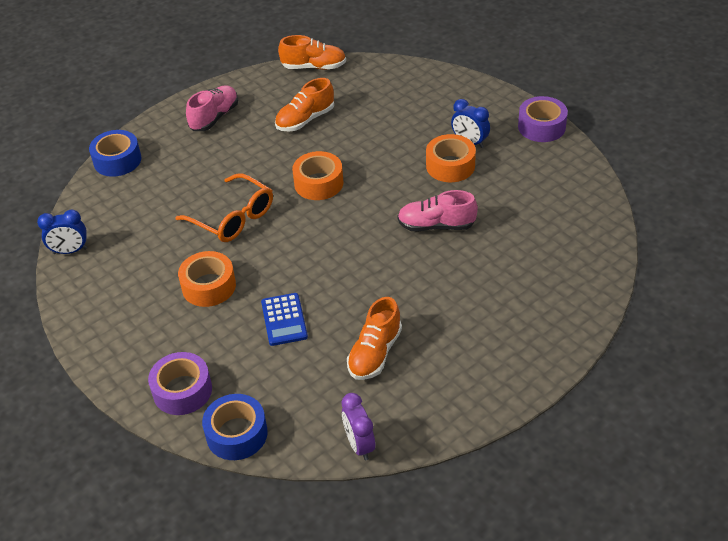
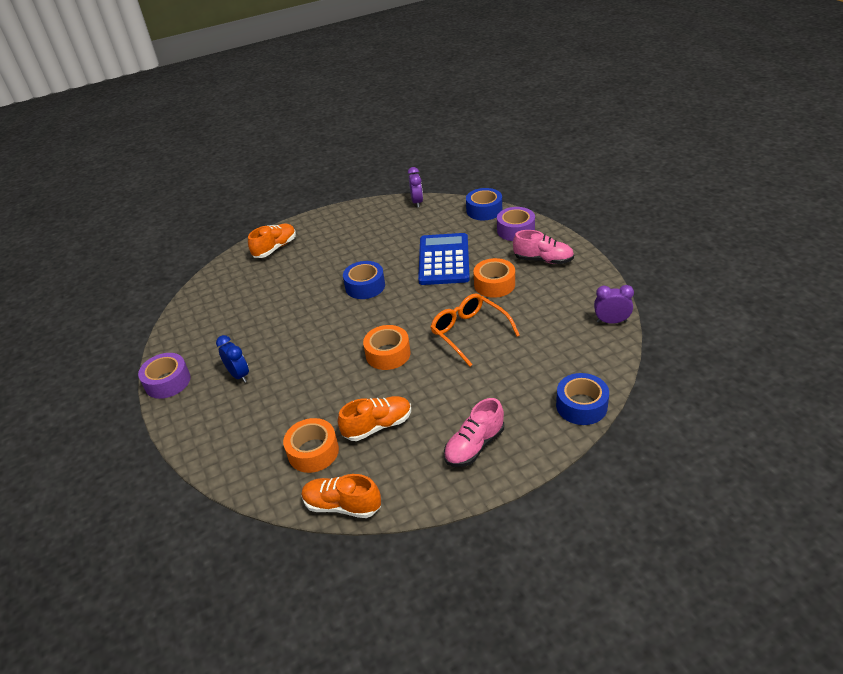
camera: 165 degrees left, 5 degrees down
blue clock [37,209,87,254] -> purple clock [594,285,634,324]
blue calculator [261,293,308,346] -> blue calculator [418,233,470,285], size x1.84
orange shoe [347,297,402,380] -> orange shoe moved to [248,224,296,258]
pink shoe [397,190,478,231] -> pink shoe moved to [513,230,574,264]
orange tape [426,134,476,182] -> orange tape moved to [283,418,339,473]
none -> blue tape [343,261,385,299]

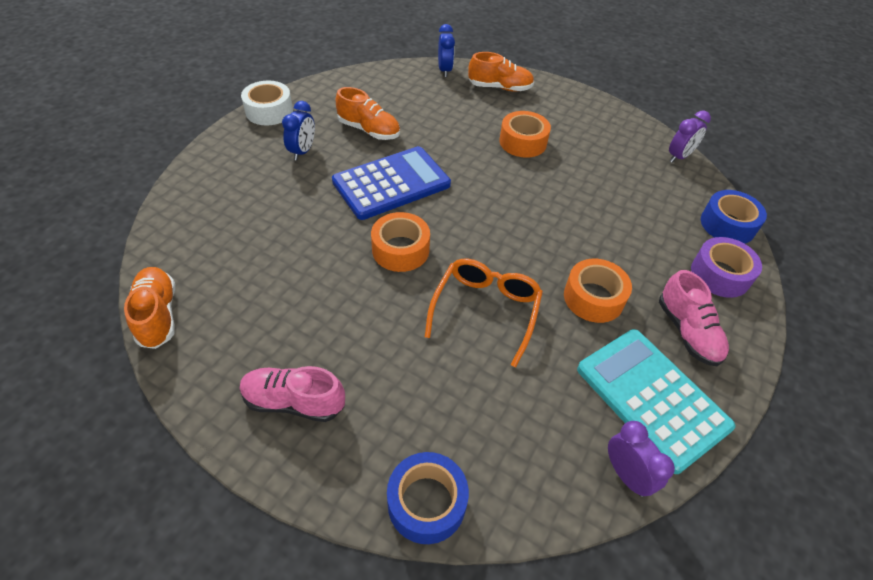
camera: 50 degrees right, 10 degrees up
purple tape [138,353,191,399] -> white tape [241,80,293,126]
orange tape [283,418,339,473] -> orange tape moved to [500,111,551,158]
orange shoe [338,396,411,441] -> orange shoe moved to [336,87,400,140]
blue tape [343,261,385,299] -> none
blue calculator [418,233,470,285] -> blue calculator moved to [332,146,451,220]
none -> blue clock [438,24,455,77]
none -> turquoise calculator [577,329,735,474]

